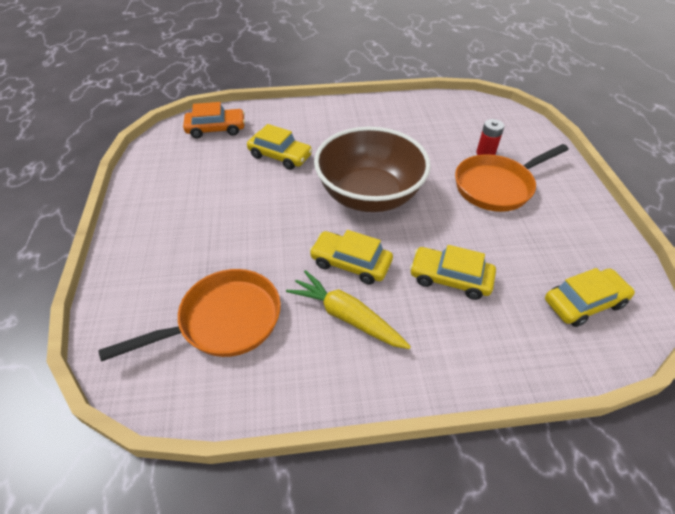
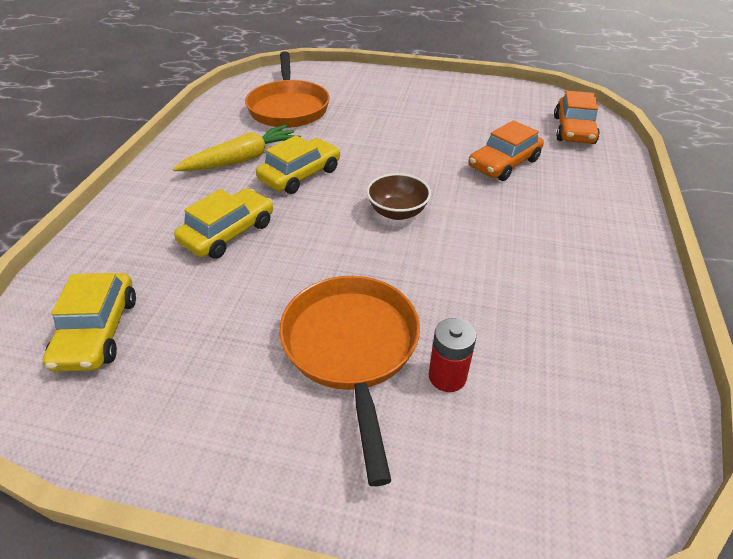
camera: 110 degrees right, 5 degrees down
yellow car [247,124,312,170] -> orange car [469,120,544,181]
brown bowl [314,127,431,212] -> brown bowl [367,173,431,220], size x0.43

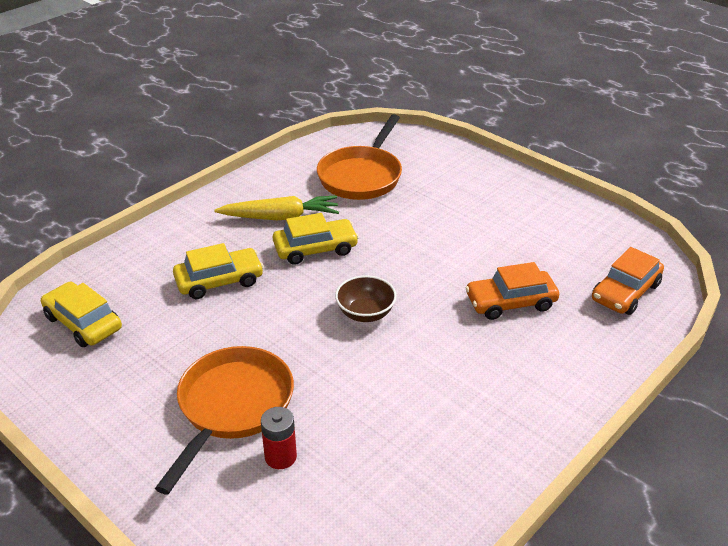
camera: 30 degrees right, 5 degrees down
yellow car [43,273,136,372] -> yellow car turned 105 degrees clockwise [41,282,122,347]

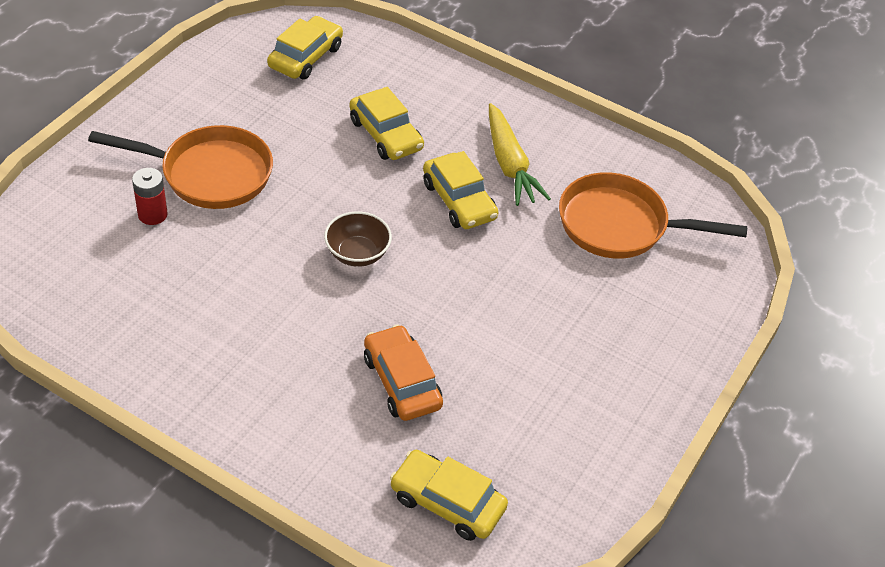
camera: 75 degrees right, 10 degrees up
orange car [592,247,664,315] -> yellow car [390,450,508,541]

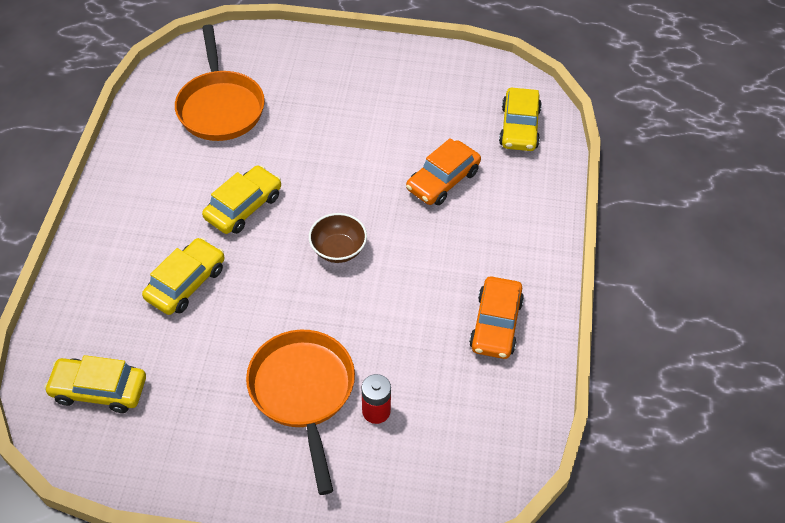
camera: 110 degrees left, 5 degrees up
yellow carrot [489,103,551,206] -> none
none -> orange car [469,277,524,359]

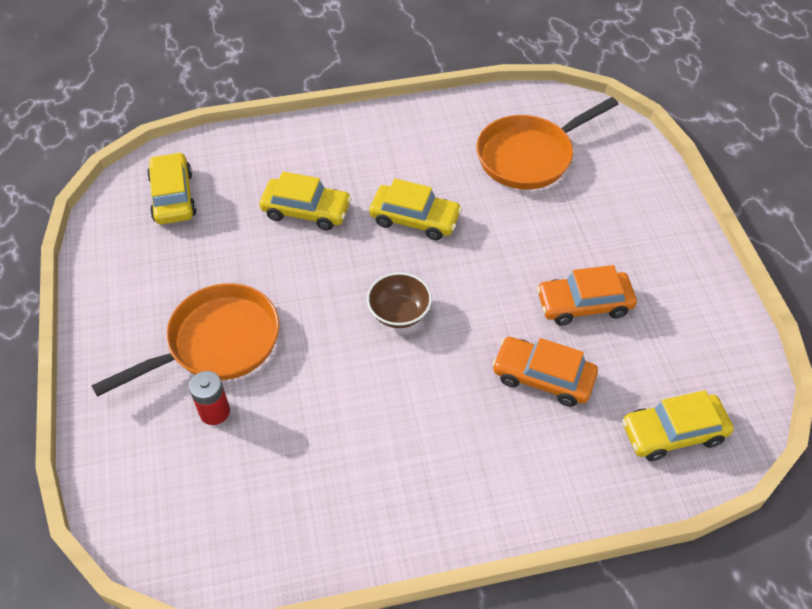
camera: 70 degrees right, 0 degrees up
orange car [469,277,524,359] -> orange car moved to [537,265,637,325]

